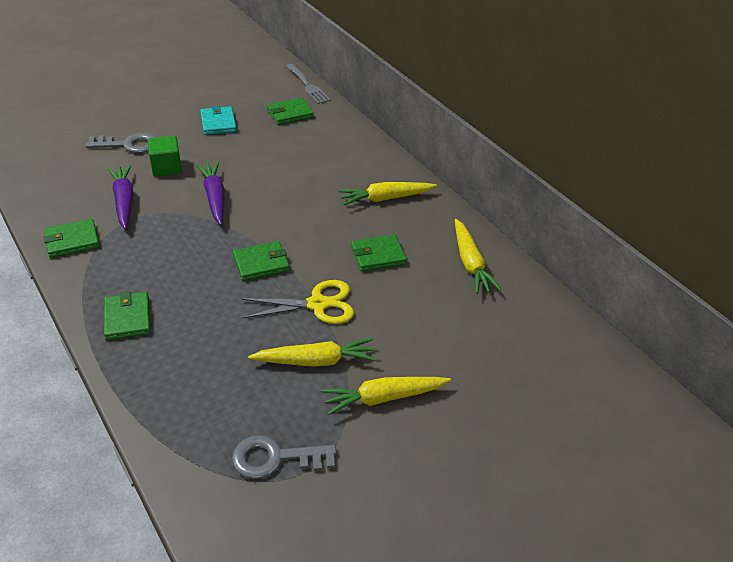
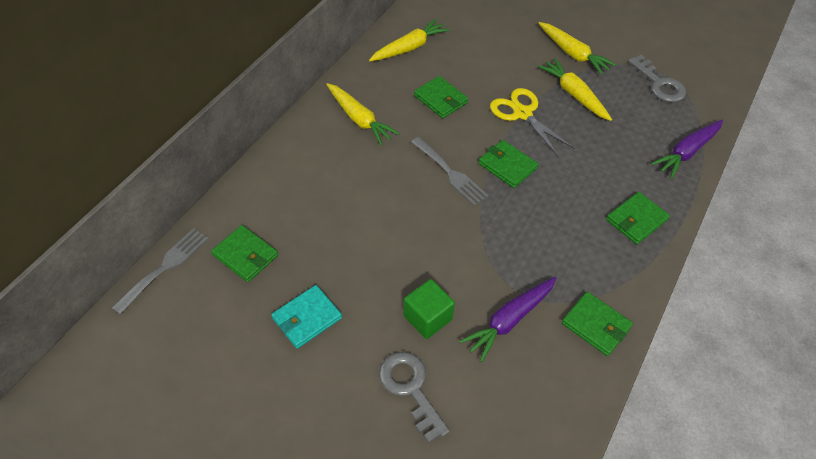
camera: 115 degrees left, 10 degrees up
purple carrot [196,162,225,225] -> purple carrot moved to [651,120,723,178]
none -> grey fork [411,137,489,206]

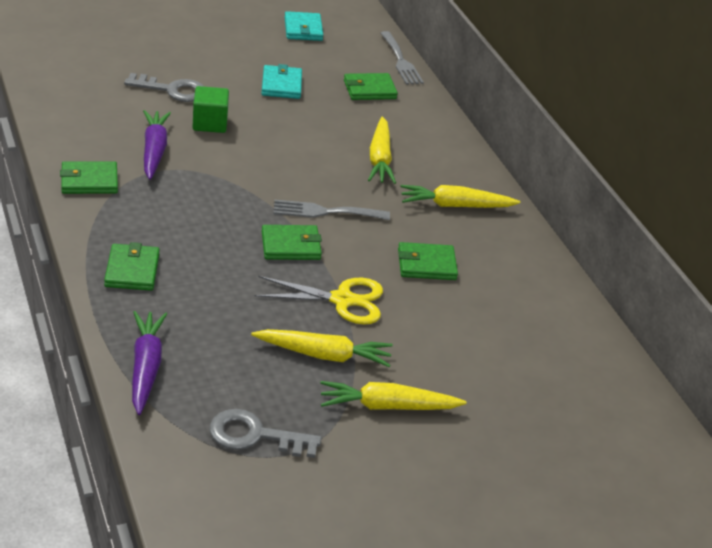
camera: 125 degrees right, 15 degrees down
yellow carrot [369,19,450,61] -> yellow carrot moved to [368,117,396,184]
none -> turquoise wallet [285,11,323,41]

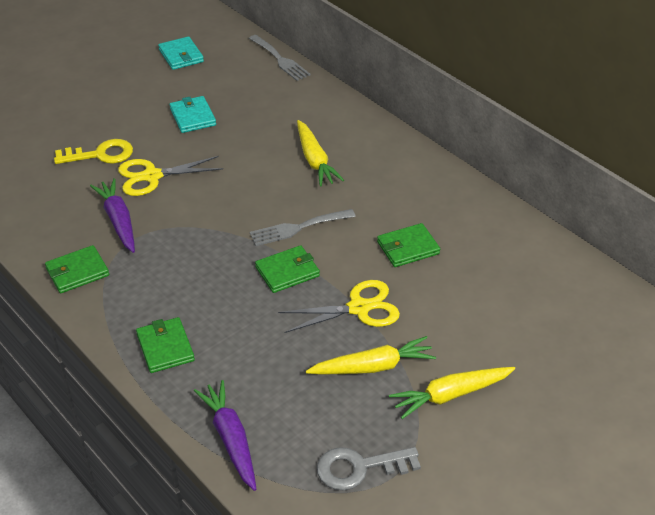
camera: 15 degrees left, 5 degrees up
grey key [124,73,204,102] -> yellow key [54,139,133,164]
green cube [193,86,229,133] -> yellow scissors [118,156,223,196]
green wallet [344,73,398,100] -> none
yellow carrot [400,185,520,208] -> none

